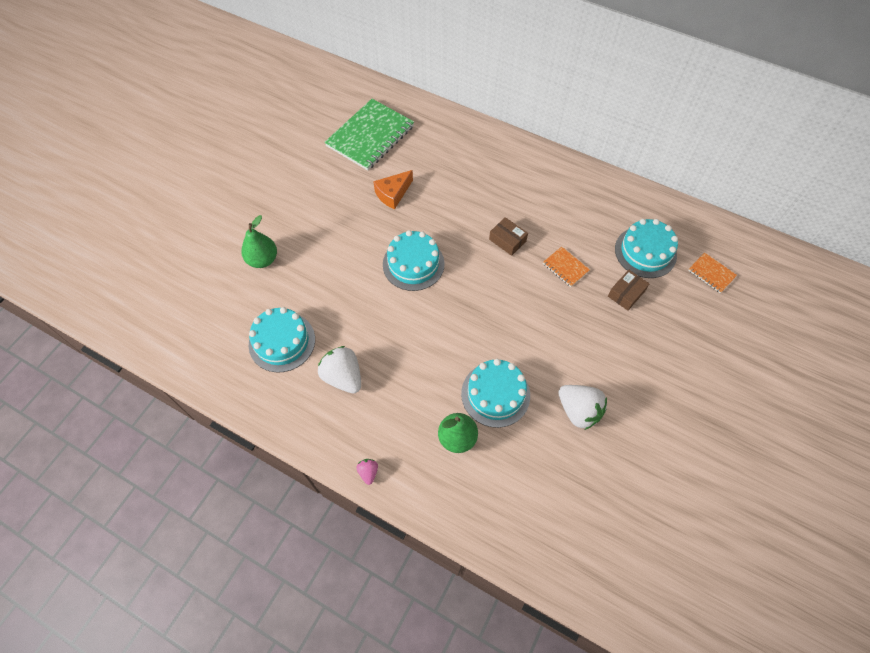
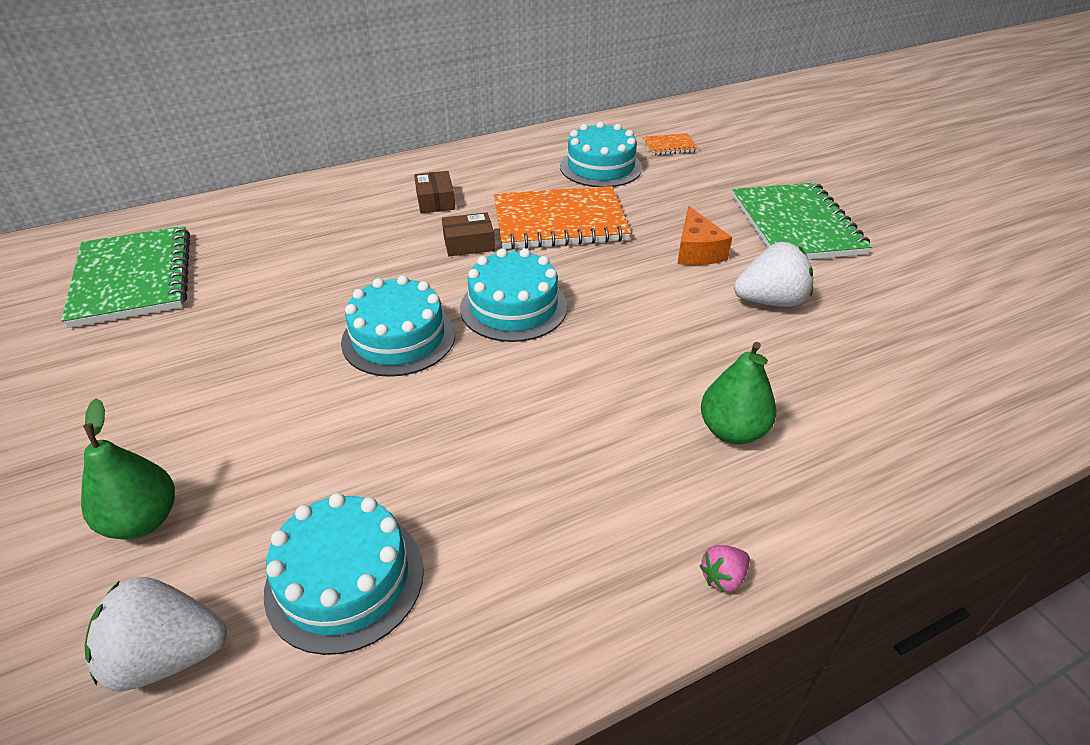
camera: 55 degrees left, 20 degrees down
white strawberry [318,346,361,393] -> white strawberry moved to [85,577,227,691]
pink strawberry [356,459,378,485] -> pink strawberry turned 60 degrees counterclockwise [699,545,750,592]
orange cheese [373,170,413,210] -> orange cheese moved to [677,206,732,265]
turquoise cake [461,359,530,428] -> turquoise cake moved to [460,248,567,342]
orange notebook [543,247,590,287] -> orange notebook [494,186,631,250], size x2.21
brown box [608,270,650,311] -> brown box moved to [414,171,455,213]
none -> green notebook [732,183,872,260]

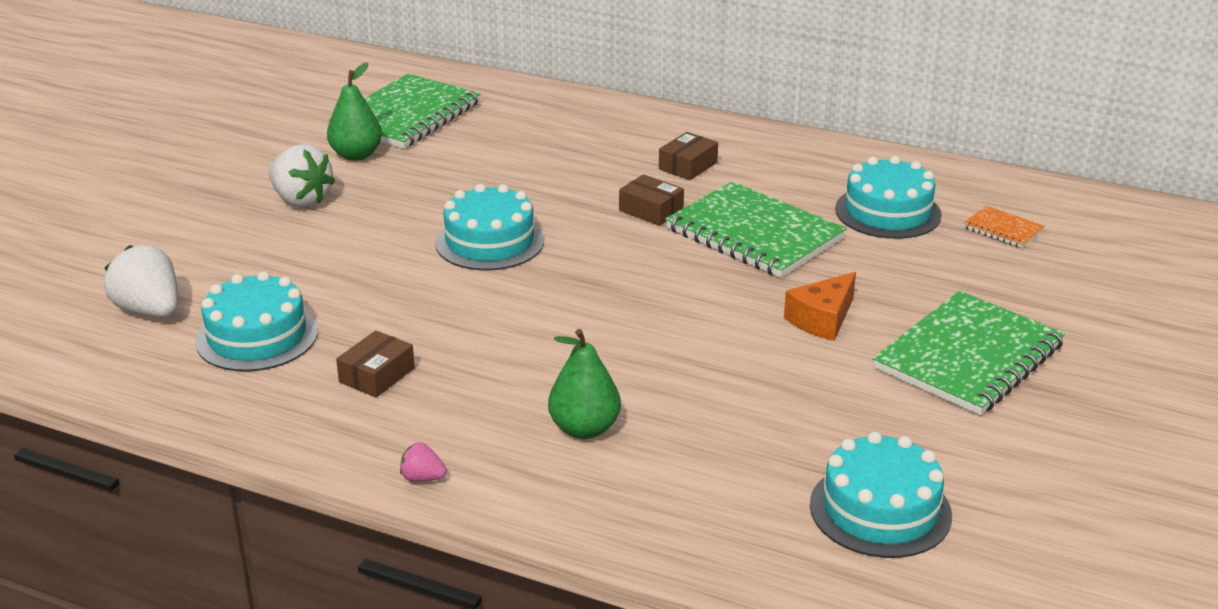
camera: 50 degrees right, 10 degrees down
green pear [81,398,175,539] -> green pear moved to [327,62,382,161]
turquoise cake [460,248,567,342] -> turquoise cake moved to [810,432,952,558]
orange notebook [494,186,631,250] -> green notebook [665,181,847,278]
white strawberry [734,242,813,307] -> white strawberry moved to [269,144,335,208]
none -> brown box [336,330,415,397]

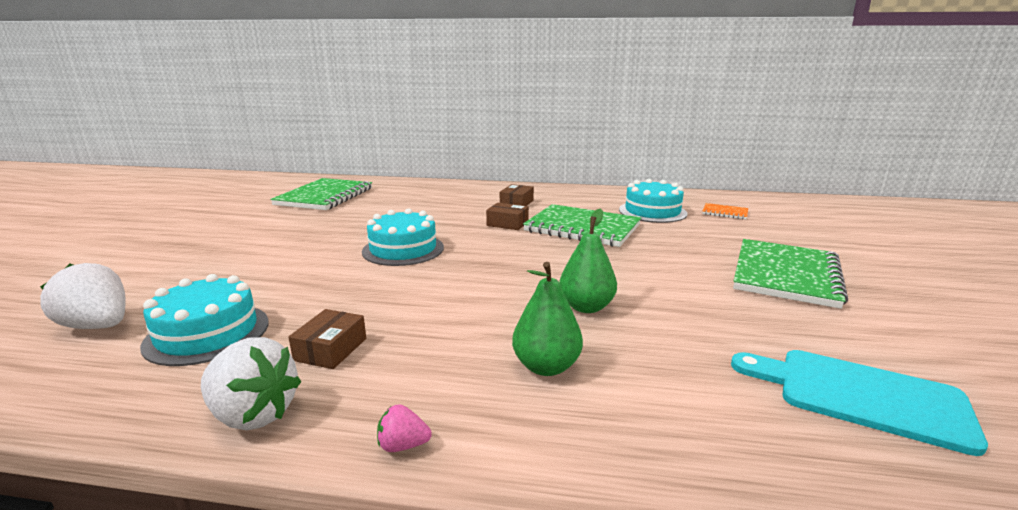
camera: 15 degrees left, 10 degrees down
white strawberry [269,144,335,208] -> white strawberry moved to [201,337,301,430]
green pear [327,62,382,161] -> green pear moved to [559,209,617,313]
orange cheese [784,272,856,341] -> none
turquoise cake [810,432,952,558] -> turquoise cutting board [731,350,988,456]

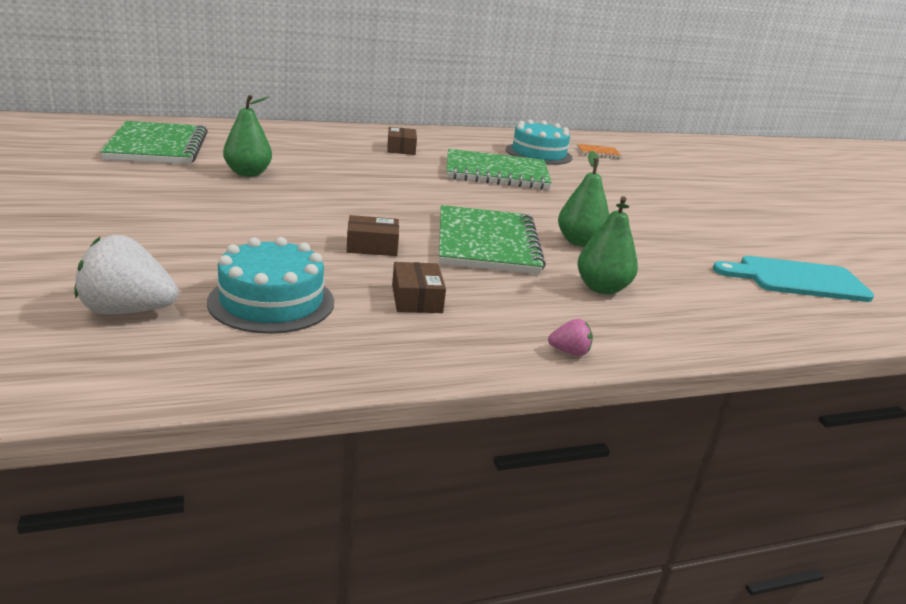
camera: 30 degrees left, 5 degrees up
white strawberry [201,337,301,430] -> none
turquoise cake [362,208,444,266] -> none
pink strawberry [377,404,432,452] -> pink strawberry turned 150 degrees counterclockwise [548,319,593,356]
brown box [486,203,529,230] -> brown box moved to [346,215,399,256]
green notebook [733,239,848,309] -> green notebook moved to [439,205,546,274]
none -> green pear [223,95,272,177]

